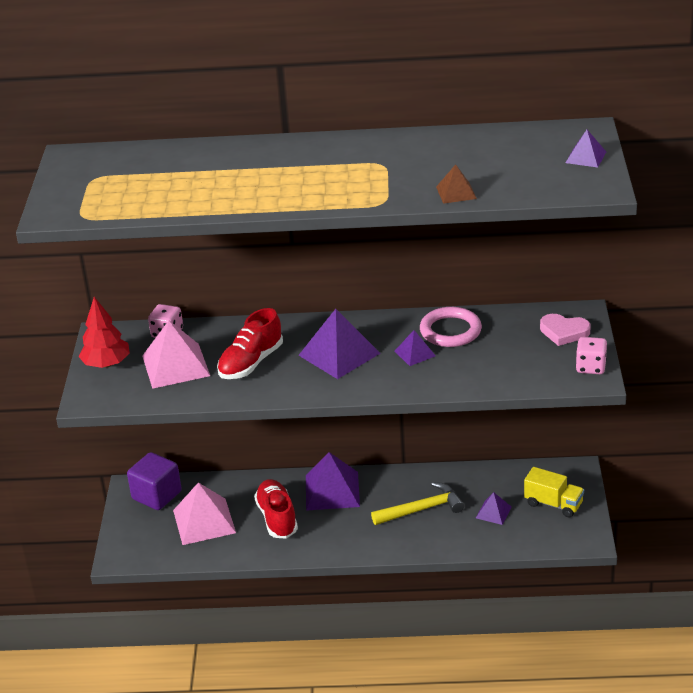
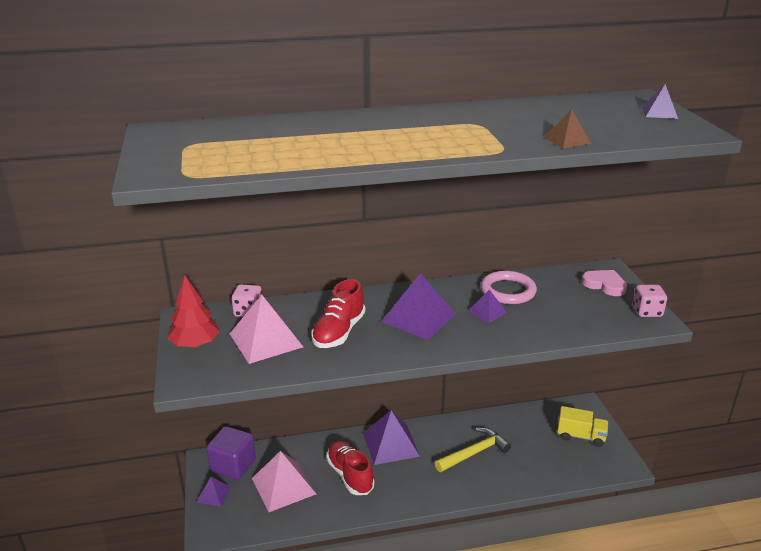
camera: 15 degrees left, 5 degrees down
purple pyramid [476,492,512,525] -> purple pyramid moved to [196,477,231,507]
pink heart [540,314,591,346] -> pink heart turned 150 degrees counterclockwise [582,270,627,296]

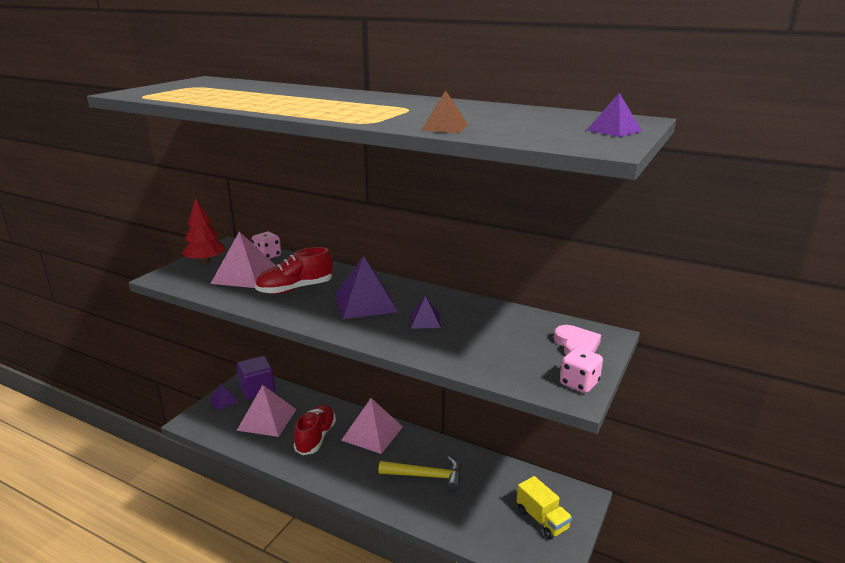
camera: 40 degrees right, 5 degrees down
purple pyramid [363,410,420,465] -> pink pyramid [341,398,403,454]
pink ring [481,271,537,304] -> none

